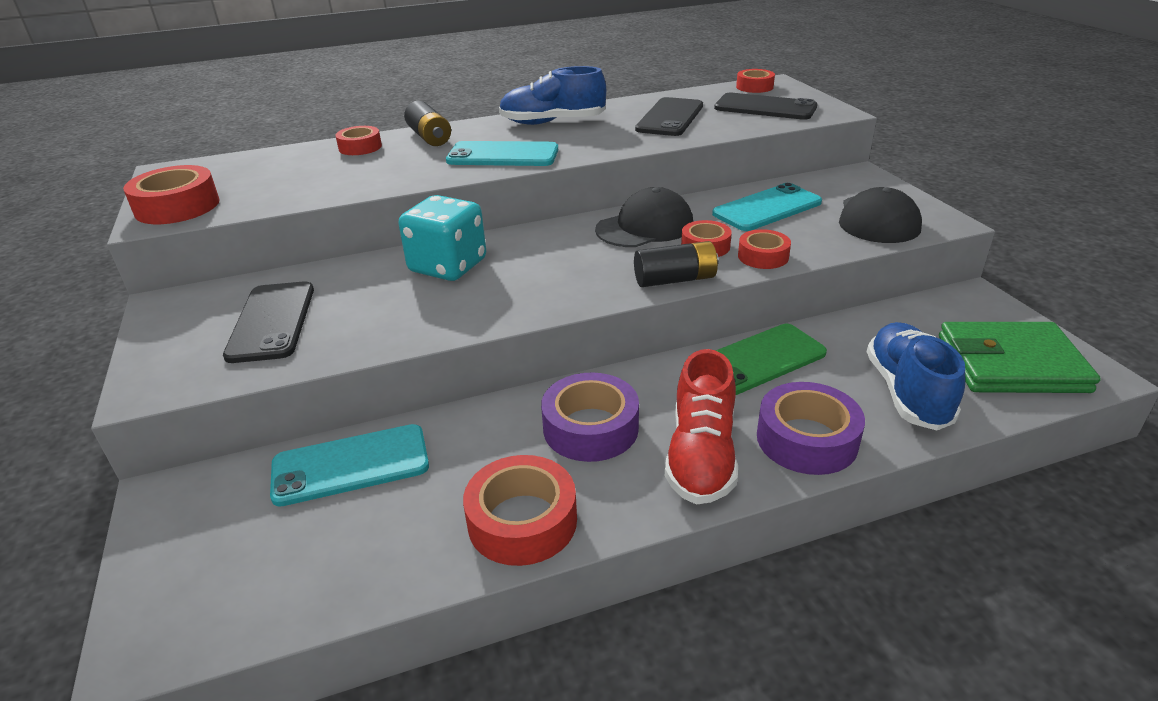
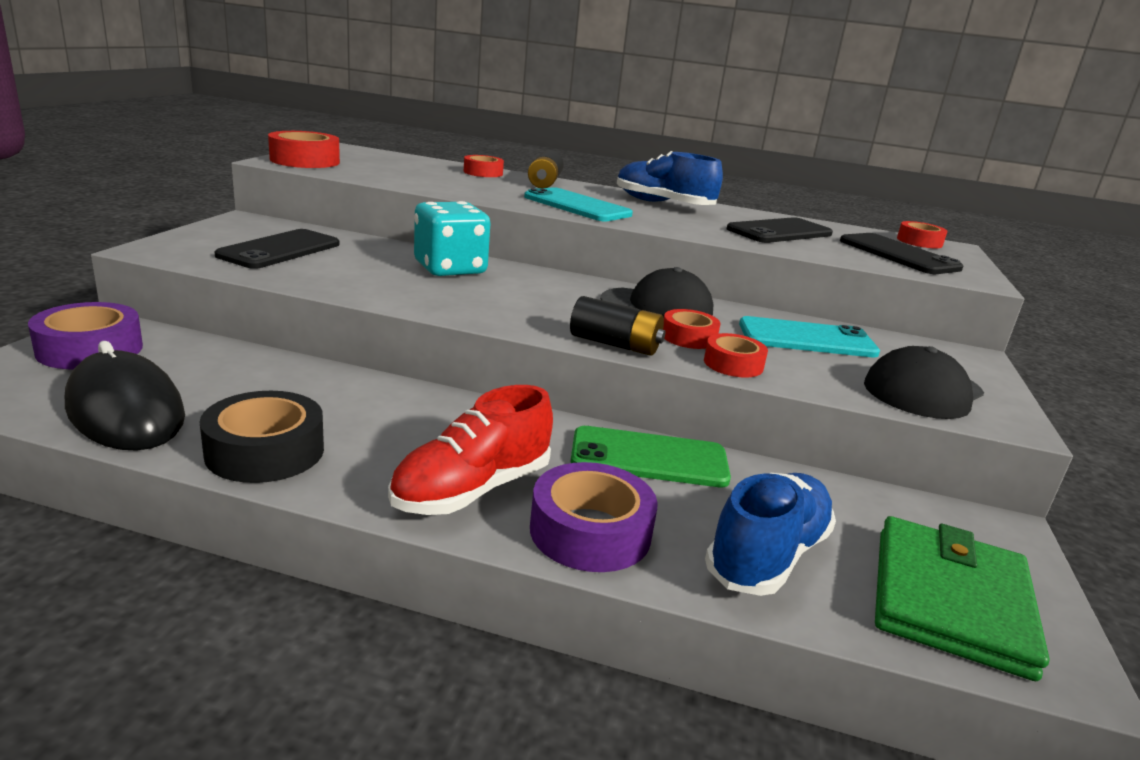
camera: 30 degrees right, 10 degrees down
turquoise phone [270,424,429,507] -> none
red tape [463,455,577,566] -> black tape [200,391,324,483]
purple tape [541,373,639,462] -> purple tape moved to [28,302,143,369]
green wallet [939,322,1101,393] -> green wallet turned 75 degrees clockwise [875,516,1049,681]
none -> black mouse [65,341,185,451]

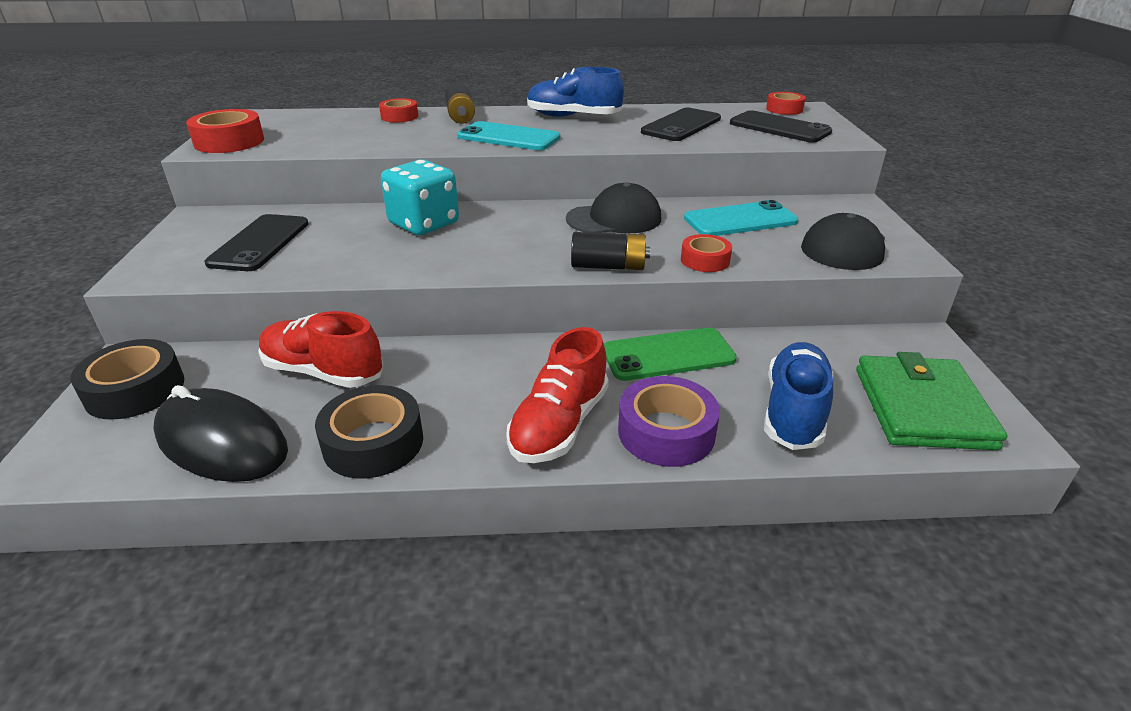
camera: 15 degrees left, 10 degrees up
purple tape [28,302,143,369] -> black tape [70,339,184,420]
red tape [663,309,720,349] -> none
none -> red shoe [258,311,383,388]

